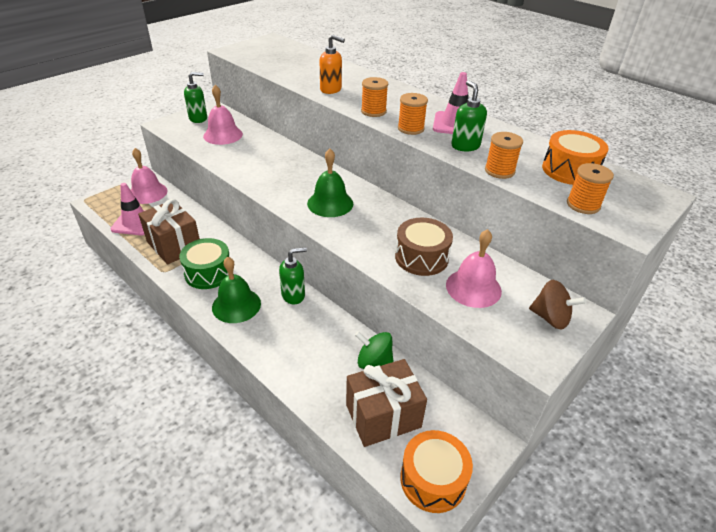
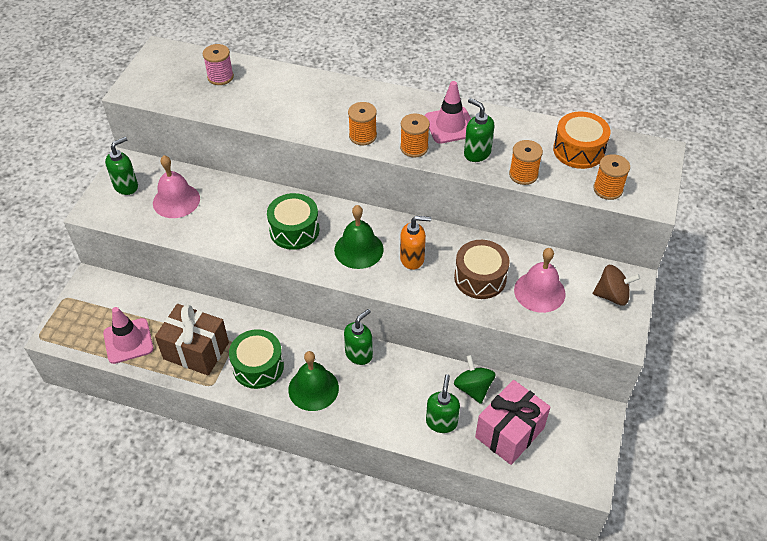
camera: 25 degrees left, 10 degrees up
pink bell [131,148,168,204] -> none
orange soap dispenser [320,35,345,94] -> orange soap dispenser moved to [400,216,431,270]
brown gift [346,359,427,447] -> pink gift [475,380,551,465]
green spinning top [355,331,394,369] -> green spinning top turned 75 degrees clockwise [454,355,496,404]
orange drum [400,430,473,513] -> none
none -> pink spool [203,44,234,85]
none -> green drum [267,193,319,250]
none -> green soap dispenser [426,374,460,433]

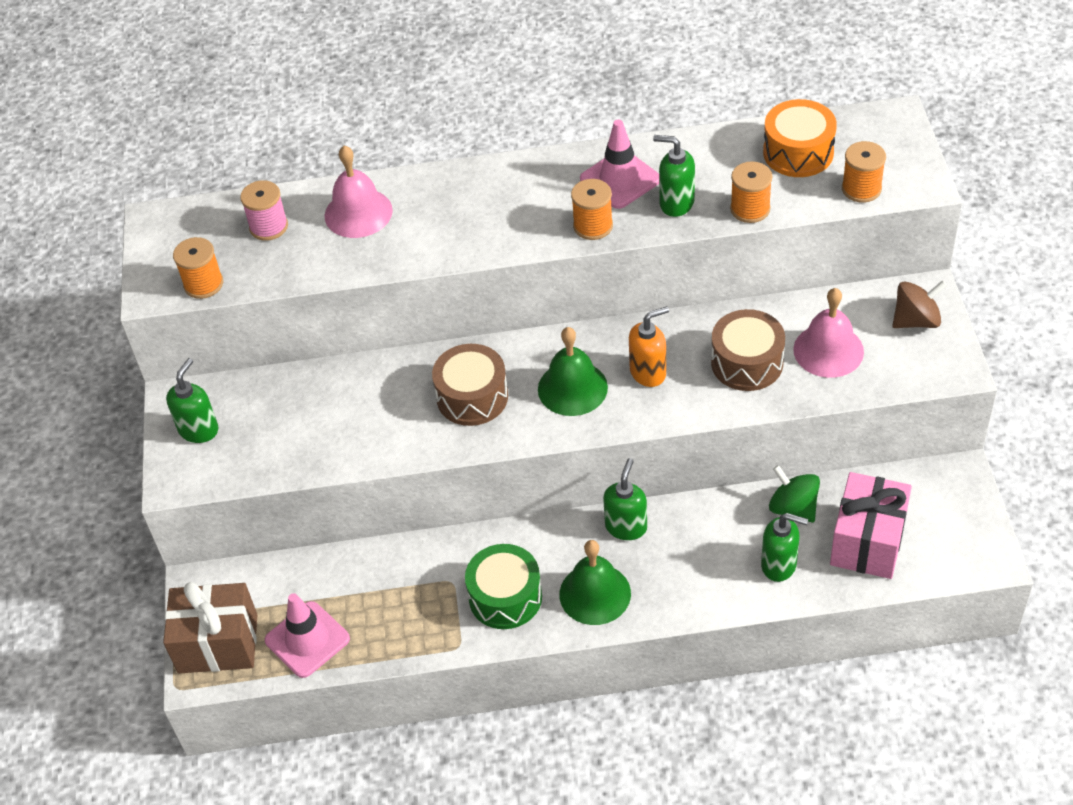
camera: 20 degrees left, 0 degrees up
pink bell [153,155,200,218] -> pink bell moved to [324,145,393,238]
brown gift [155,304,229,375] -> brown gift moved to [163,582,257,673]
green drum [267,193,319,250] -> brown drum [432,344,508,426]
orange spool [348,102,377,145] -> orange spool moved to [173,237,223,299]
green soap dispenser [426,374,460,433] -> green soap dispenser turned 120 degrees clockwise [761,513,808,582]

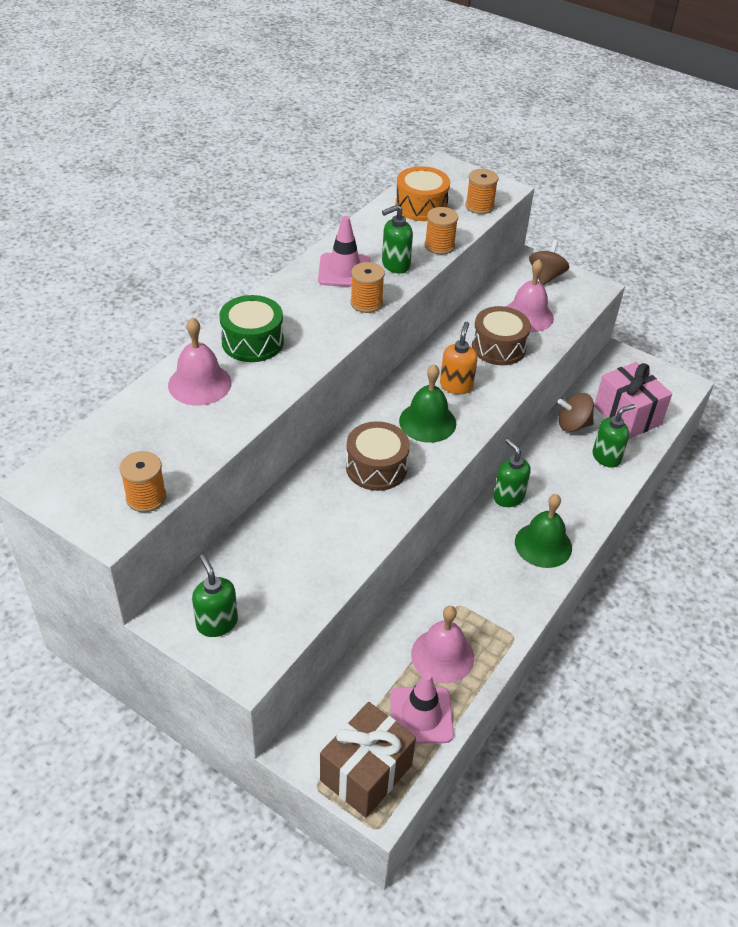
camera: 55 degrees left, 5 degrees down
pink spool [240,180,288,241] -> none
green drum [465,544,542,629] -> green drum moved to [219,295,284,362]
green spinning top [769,465,820,523] -> brown spinning top [558,393,594,432]
none -> pink bell [411,606,474,683]

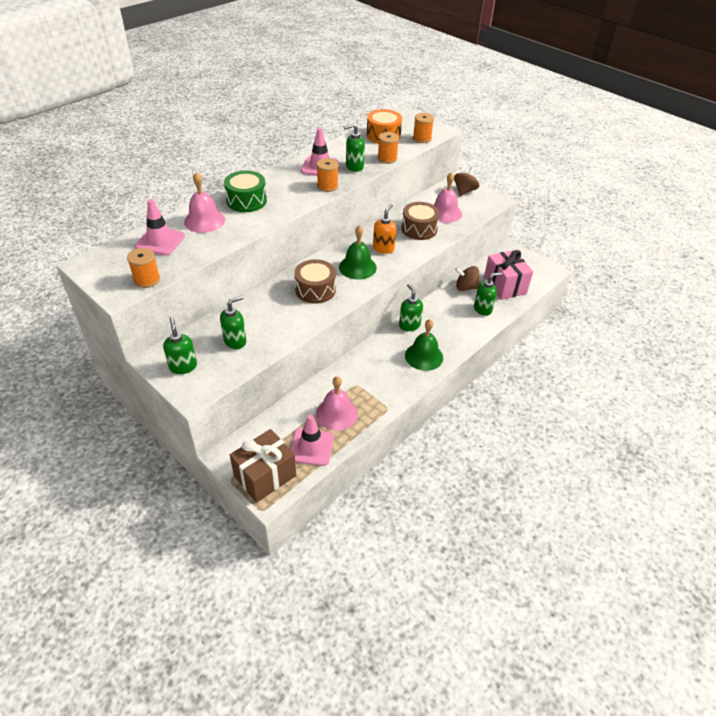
camera: 10 degrees right, 0 degrees up
none -> pink traffic cone [135,199,185,256]
none -> green soap dispenser [220,295,247,349]

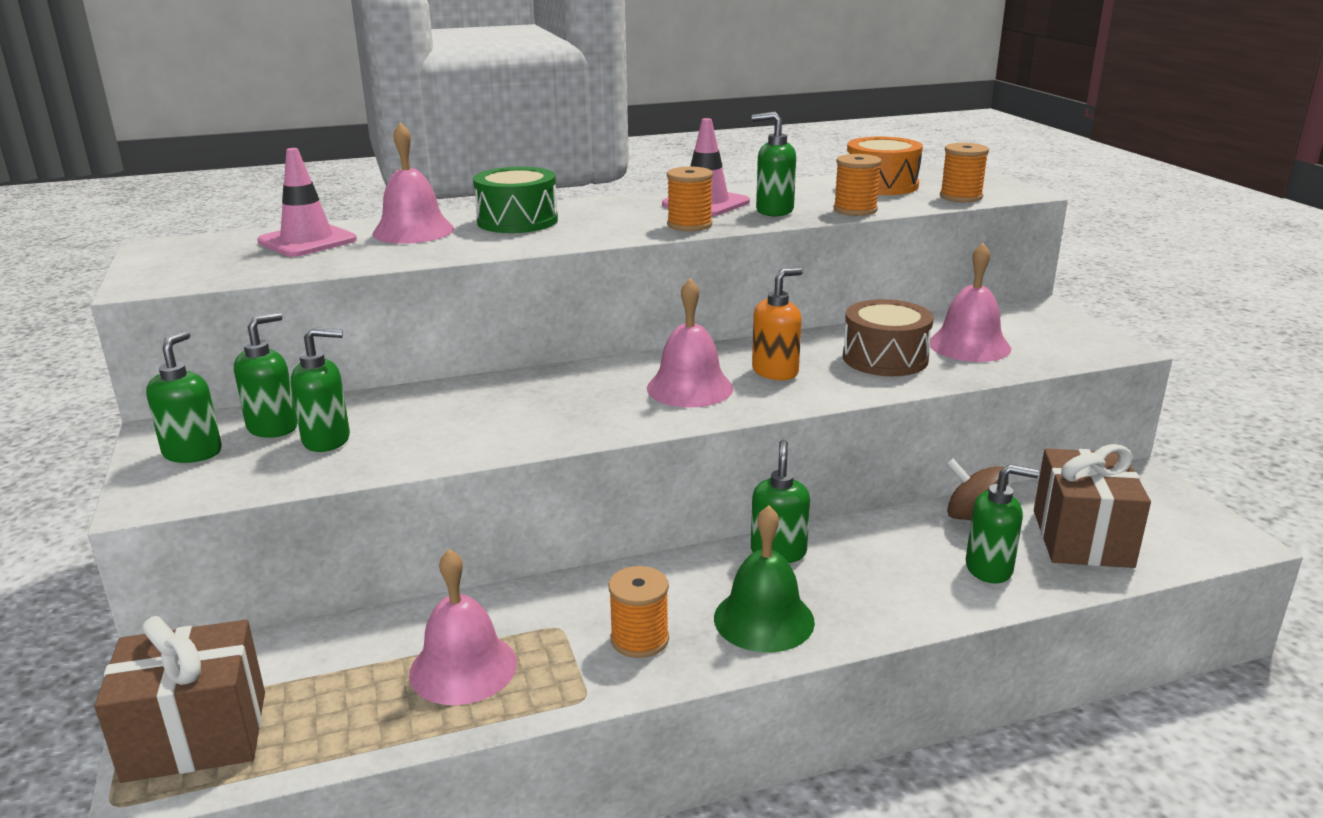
camera: 30 degrees right, 20 degrees down
orange spool [127,248,160,288] -> orange spool moved to [608,566,669,658]
pink traffic cone [290,415,334,466] -> none
brown drum [294,259,336,304] -> none
green bell [339,225,377,280] -> pink bell [647,278,734,408]
brown spinning top [454,167,479,196] -> none
pink gift [484,250,533,300] -> brown gift [1034,444,1151,568]
none -> green soap dispenser [234,312,298,438]

